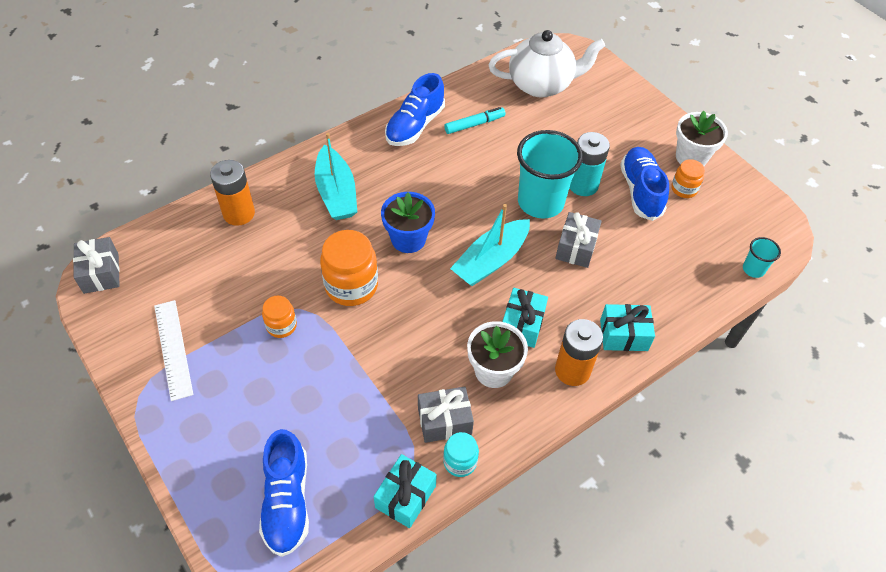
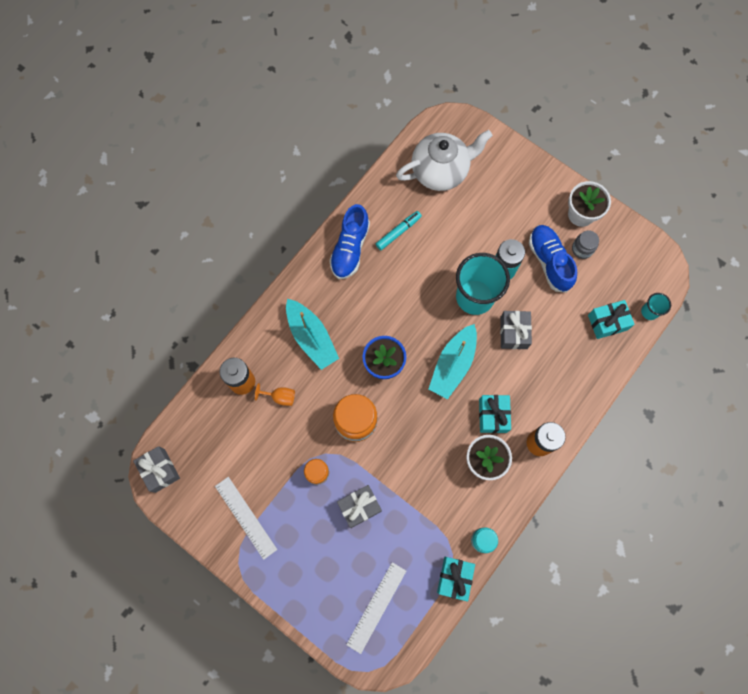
camera: 15 degrees left, 20 degrees up
blue shoe [259,429,309,557] -> white ruler [346,562,406,654]
grey gift [418,387,474,443] -> grey gift moved to [337,485,382,528]
turquoise gift [600,304,655,351] -> turquoise gift moved to [588,300,635,339]
orange jar [672,159,705,198] -> grey jar [572,231,599,259]
none -> orange goblet [255,383,295,406]

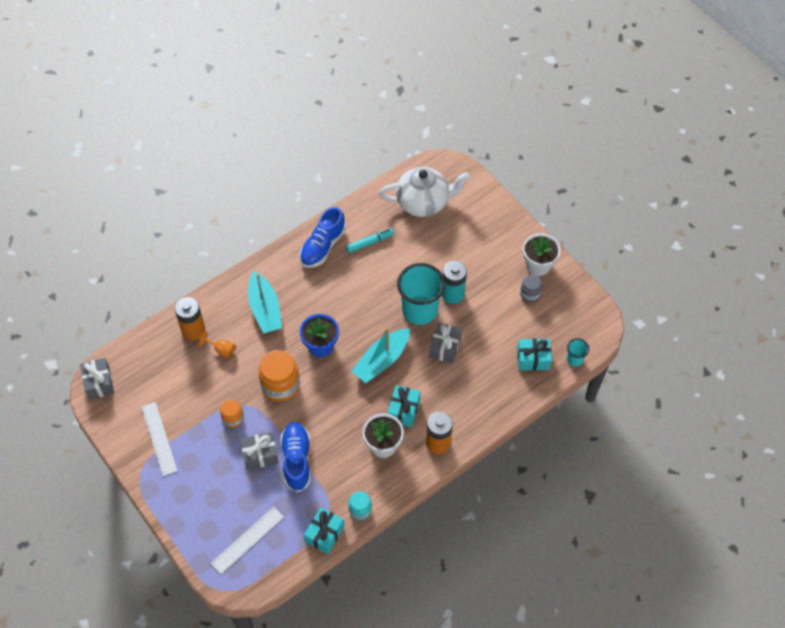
camera: 15 degrees right, 15 degrees down
blue shoe [529,225,577,293] -> blue shoe moved to [281,422,310,492]

